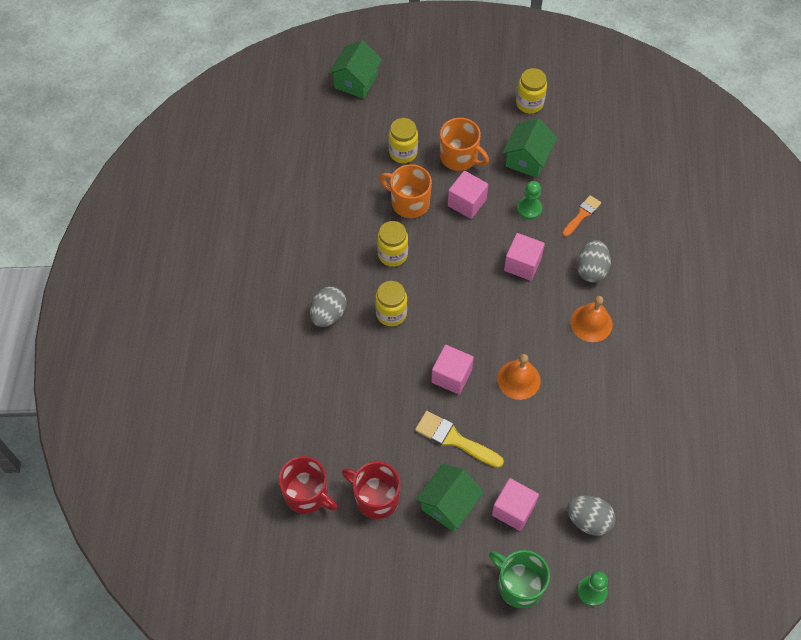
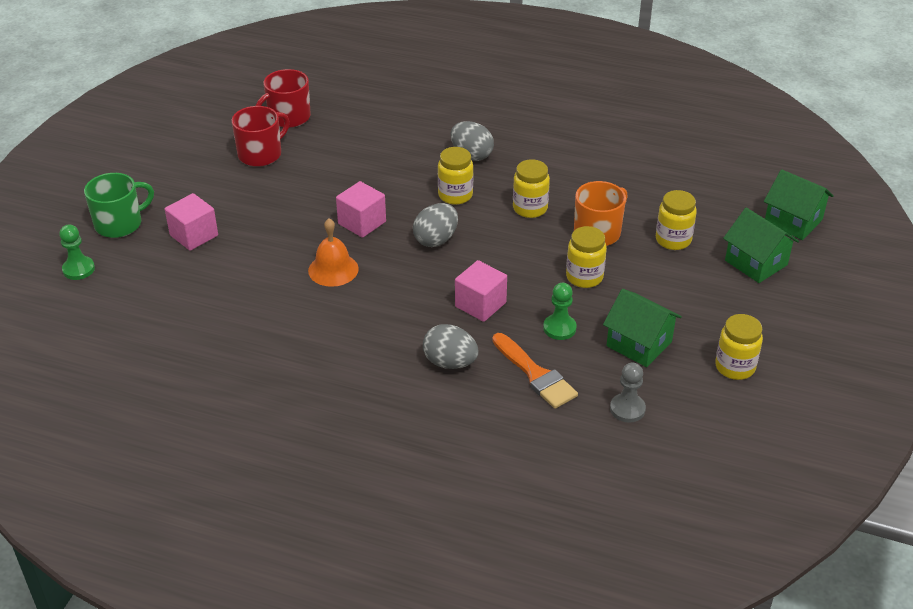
camera: 105 degrees right, 20 degrees down
yellow brush [415,411,504,468] -> none
green house [416,464,484,532] -> green house moved to [723,208,799,283]
orange mug [440,118,489,171] -> none
pink cube [448,171,488,219] -> yellow jar [566,226,607,288]
orange brush [562,195,601,237] -> orange brush [492,333,578,409], size x1.53
grey egg [567,495,616,536] -> grey egg moved to [413,203,458,247]
orange bell [570,296,613,342] -> none
none -> grey pawn [610,362,646,422]

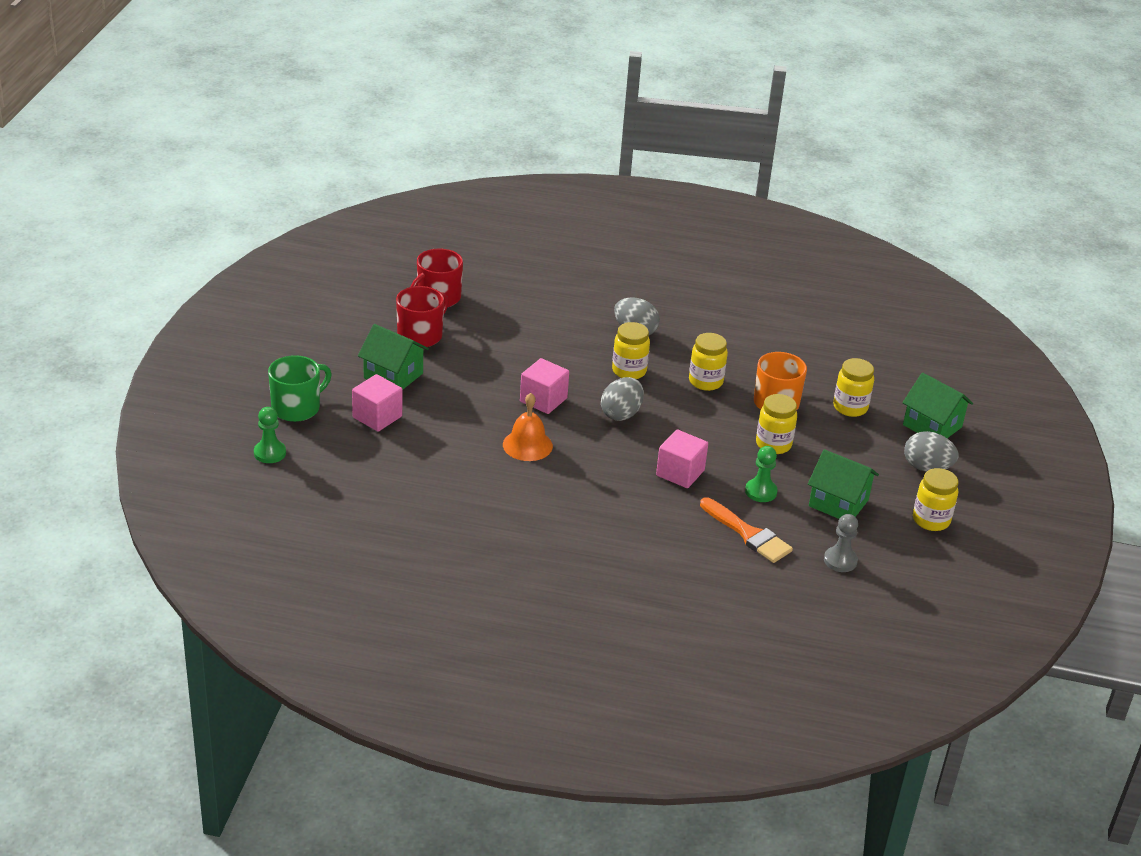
camera: 10 degrees left, 5 degrees down
grey egg [423,324,479,369] -> grey egg moved to [904,431,958,472]
green house [764,169,834,240] -> green house moved to [358,324,429,390]

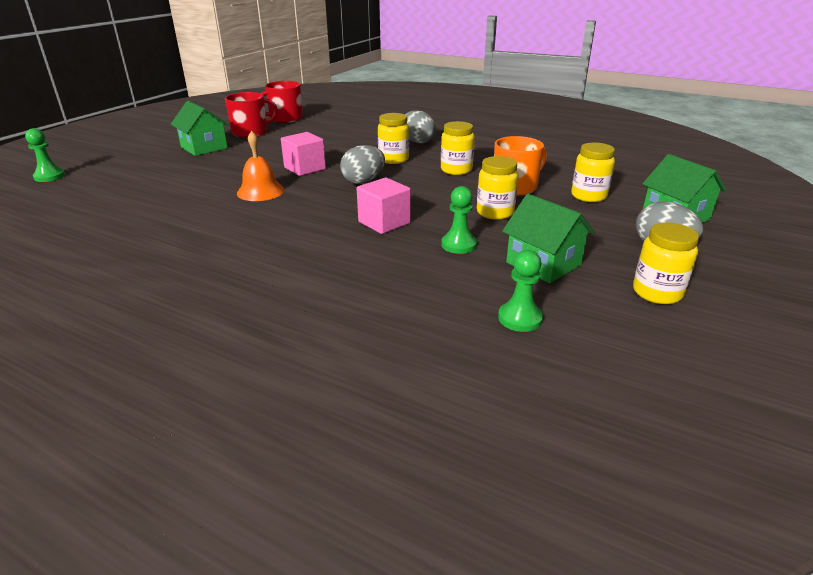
camera: 20 degrees right, 5 degrees down
green mug [268,355,332,422] -> none
pink cube [352,374,402,432] -> none
orange brush [700,497,793,563] -> none
grey pawn [824,514,858,572] -> green pawn [498,250,543,332]

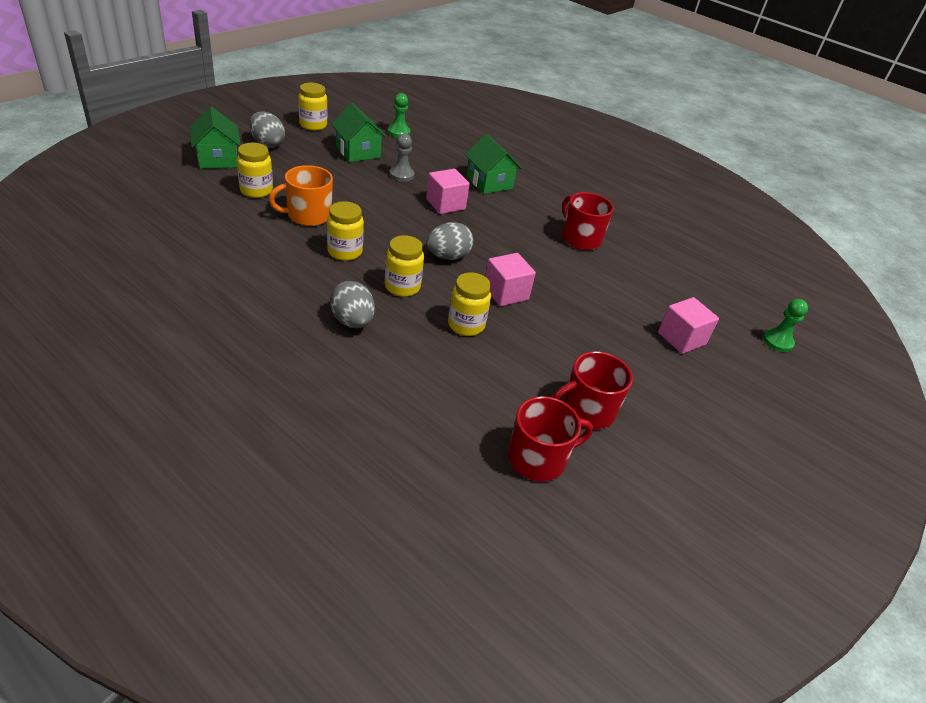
camera: 175 degrees left, 10 degrees up
green house [171,101,229,156] -> green house moved to [465,134,522,194]
orange bell [237,131,285,201] -> none
green pawn [441,186,477,254] -> grey pawn [389,133,414,182]
yellow jar [477,156,518,220] -> yellow jar moved to [448,272,491,336]
none -> red mug [562,192,614,250]
none -> pink cube [658,297,719,354]

